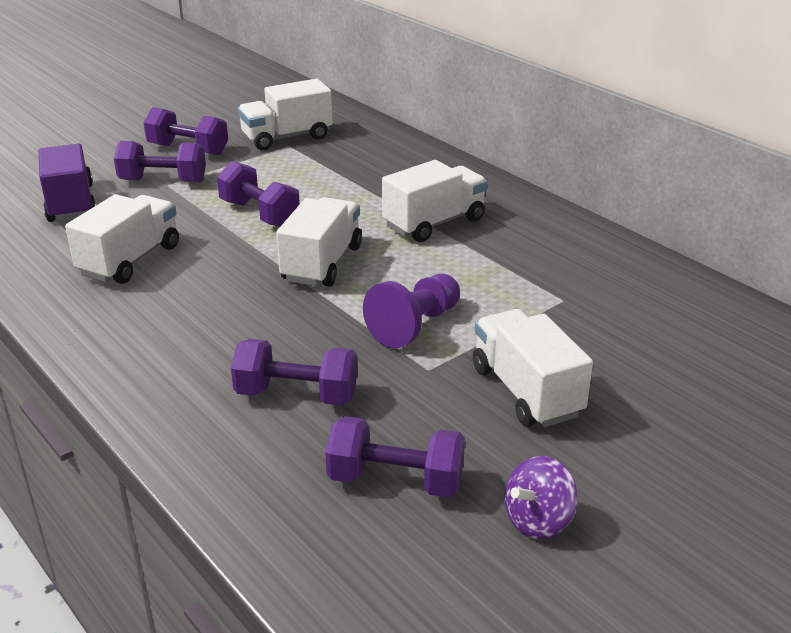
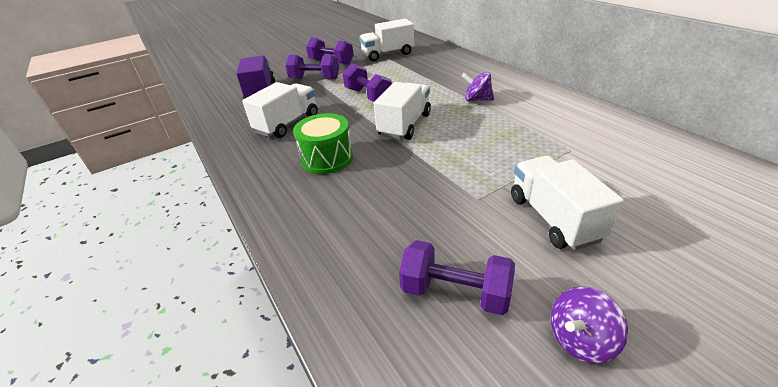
camera: 10 degrees right, 5 degrees up
purple dumbbell [231,339,357,406] -> none
purple pawn [363,274,460,348] -> none
white truck [382,160,488,242] -> purple spinning top [461,72,494,101]
none -> green drum [293,113,353,174]

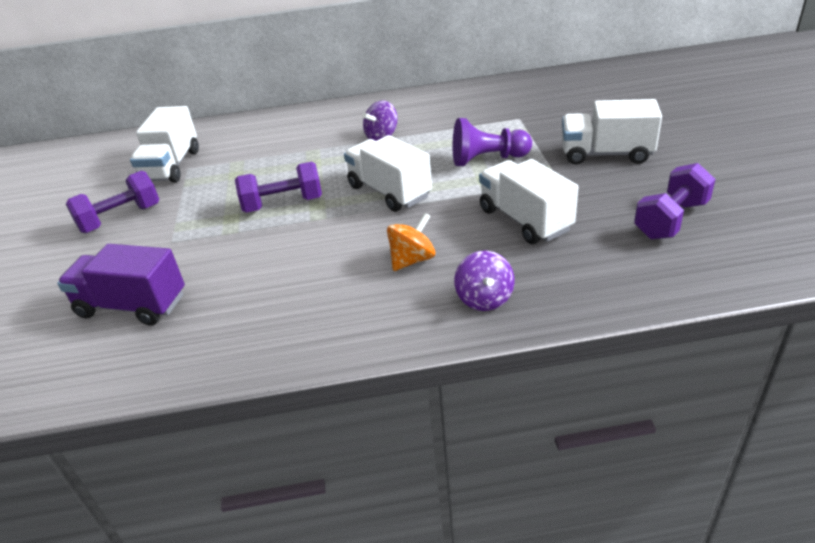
camera: 65 degrees left, 0 degrees up
white truck [242,82,318,138] -> white truck moved to [479,159,578,244]
purple dumbbell [285,55,339,79] -> none
green drum [293,113,353,174] -> orange spinning top [387,213,435,271]
purple spinning top [551,286,628,364] -> purple spinning top moved to [454,251,515,311]
none -> purple pawn [453,118,532,166]

